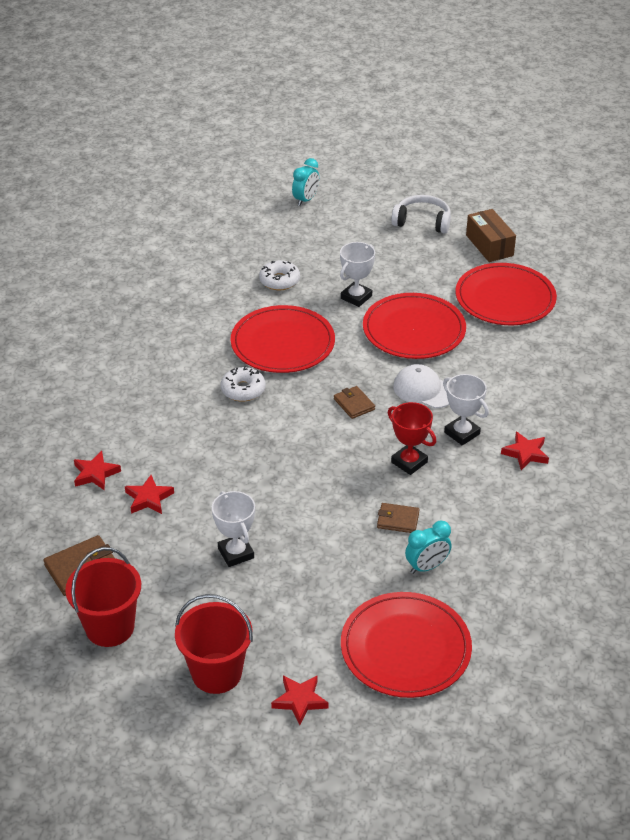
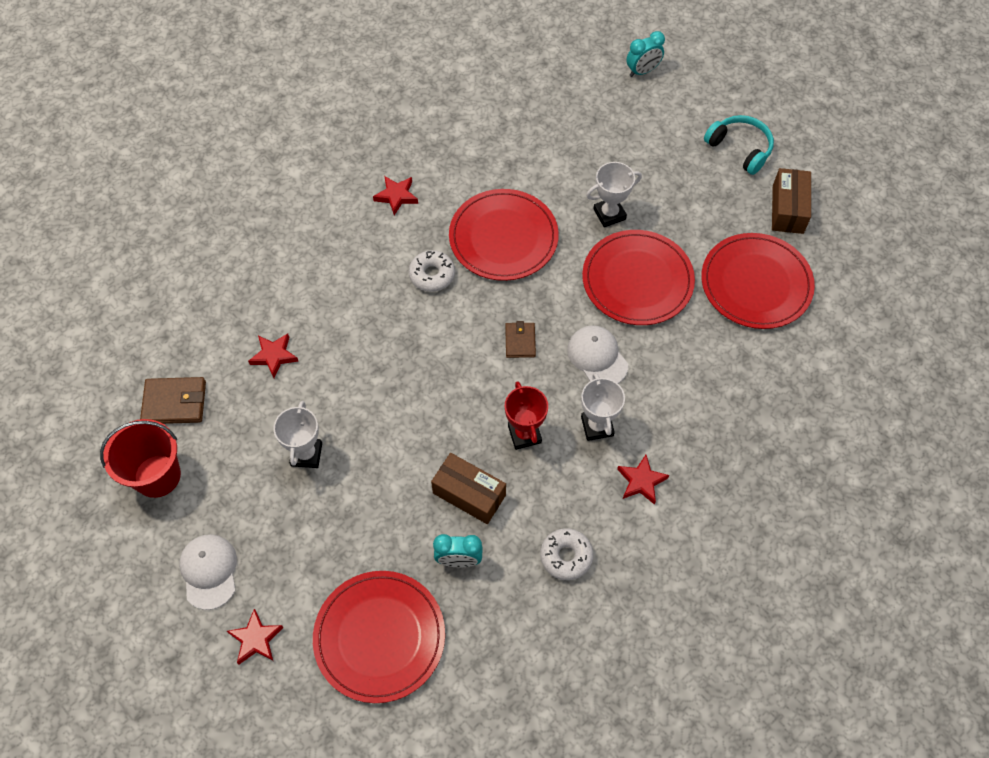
camera: 30 degrees right, 20 degrees up
red star [74,451,121,490] -> red star moved to [373,176,418,215]
red bucket [175,594,253,694] -> white cap [179,534,237,610]
white donut [259,260,300,290] -> white donut moved to [540,528,593,580]
brown wallet [377,503,420,533] -> brown box [431,453,506,524]
white headphones [391,195,451,234] -> turquoise headphones [704,115,774,175]

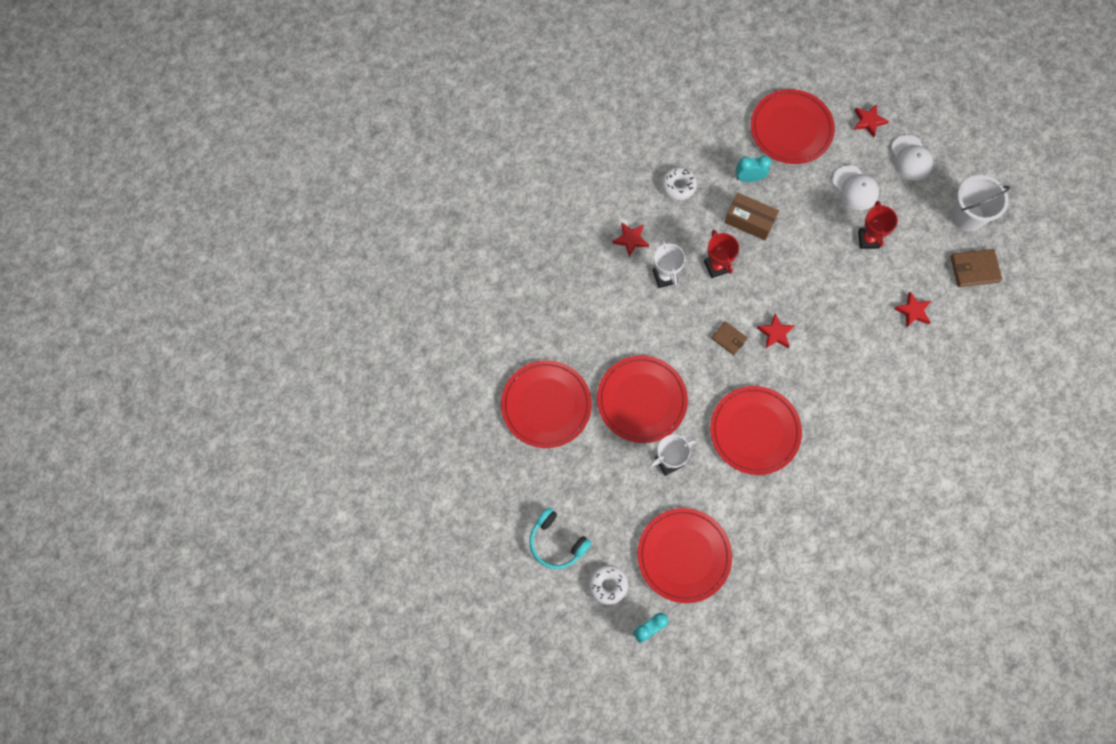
camera: 175 degrees right, 10 degrees up
red bucket [100,419,181,498] -> white bucket [952,175,1010,231]
white trophy [273,401,322,468] -> red trophy [858,201,898,249]
red star [373,176,418,215] -> red star moved to [757,313,795,349]
white donut [409,250,455,292] -> white donut moved to [589,565,628,605]
brown wallet [505,321,536,358] -> brown wallet turned 45 degrees counterclockwise [711,321,748,355]
white cap [567,325,628,383] -> white cap moved to [832,165,879,210]
brown box [772,168,811,234] -> none
none -> red plate [637,508,732,603]

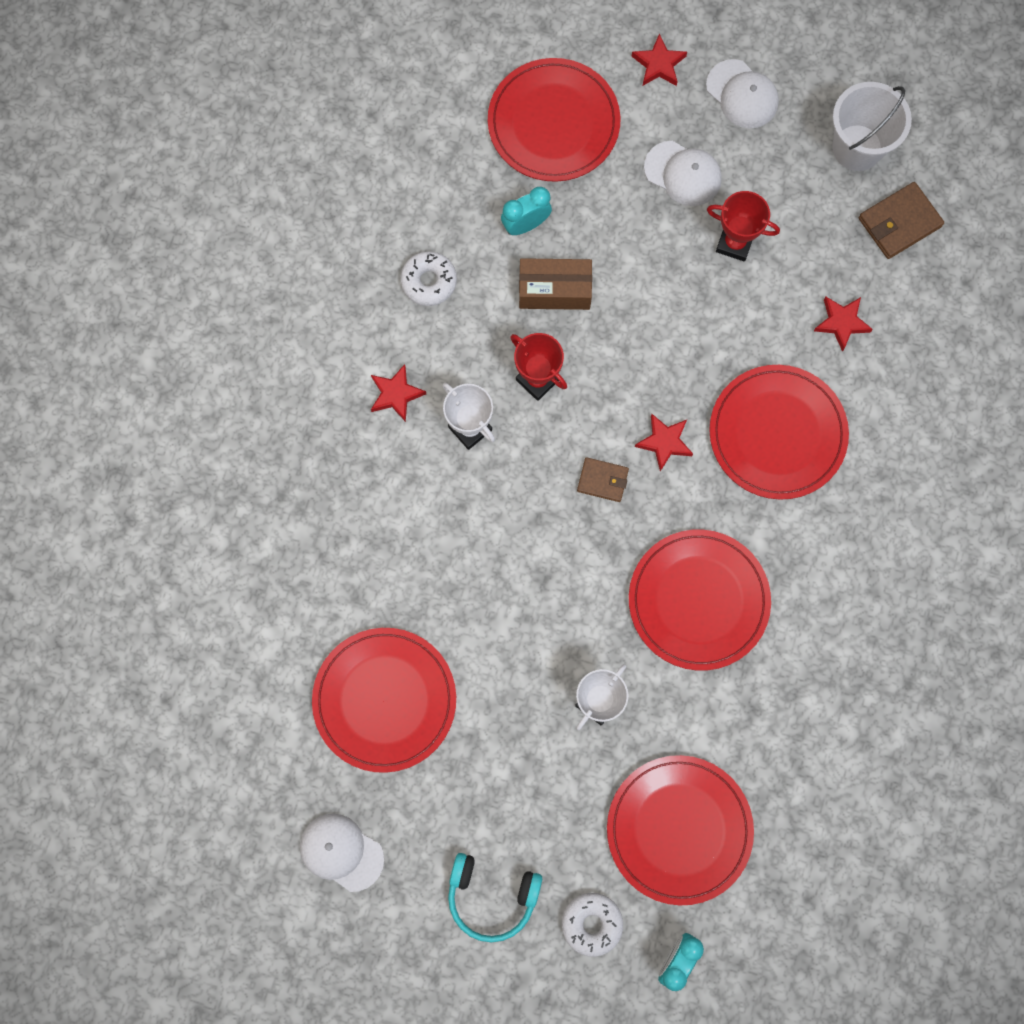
camera: 25 degrees left, 5 degrees up
red plate [597,356,688,443] -> red plate moved to [709,365,849,500]
red trophy [858,201,898,249] -> red trophy turned 45 degrees counterclockwise [707,191,780,261]
none -> white cap [300,814,384,892]

